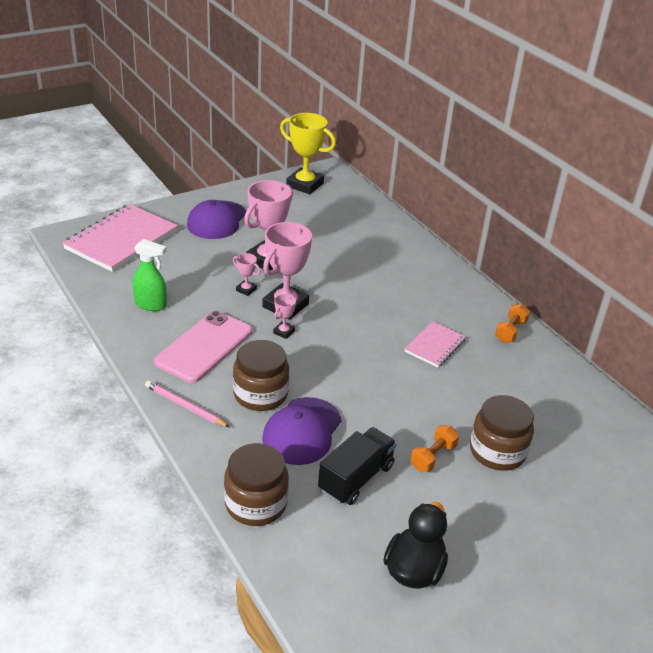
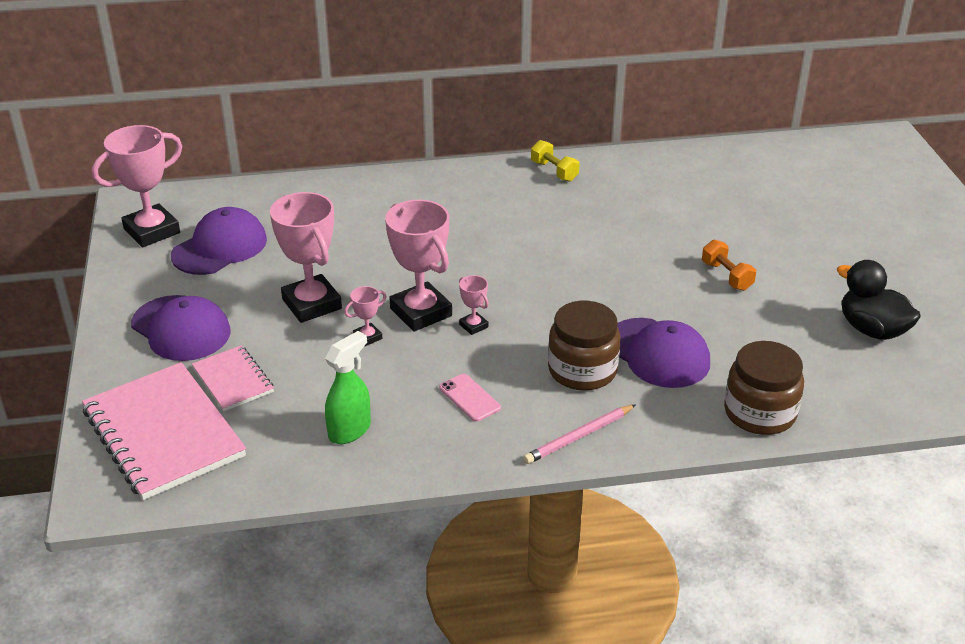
camera: 65 degrees left, 0 degrees up
pink phone [154,311,252,383] -> pink phone [439,374,501,422], size x0.47
yellow trophy [280,113,336,194] -> pink trophy [92,125,182,247]
black truck [318,427,397,505] -> none
pink notebook [404,321,466,367] -> pink notebook moved to [192,345,274,411]
brown jar [470,395,534,471] -> none
orange dumbbell [495,304,530,343] -> yellow dumbbell [531,140,579,182]
none -> purple cap [171,207,267,275]

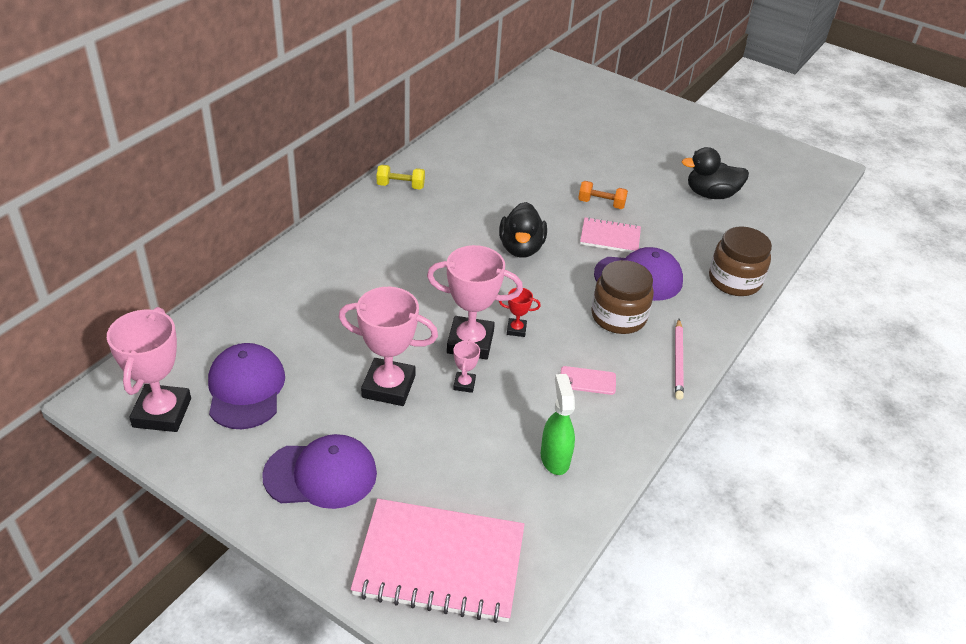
camera: 50 degrees left, 5 degrees up
pink notebook [192,345,274,411] -> pink notebook moved to [580,217,641,253]
pink trophy [459,275,489,335] -> red trophy [499,288,541,337]
none -> black duck [499,202,547,258]

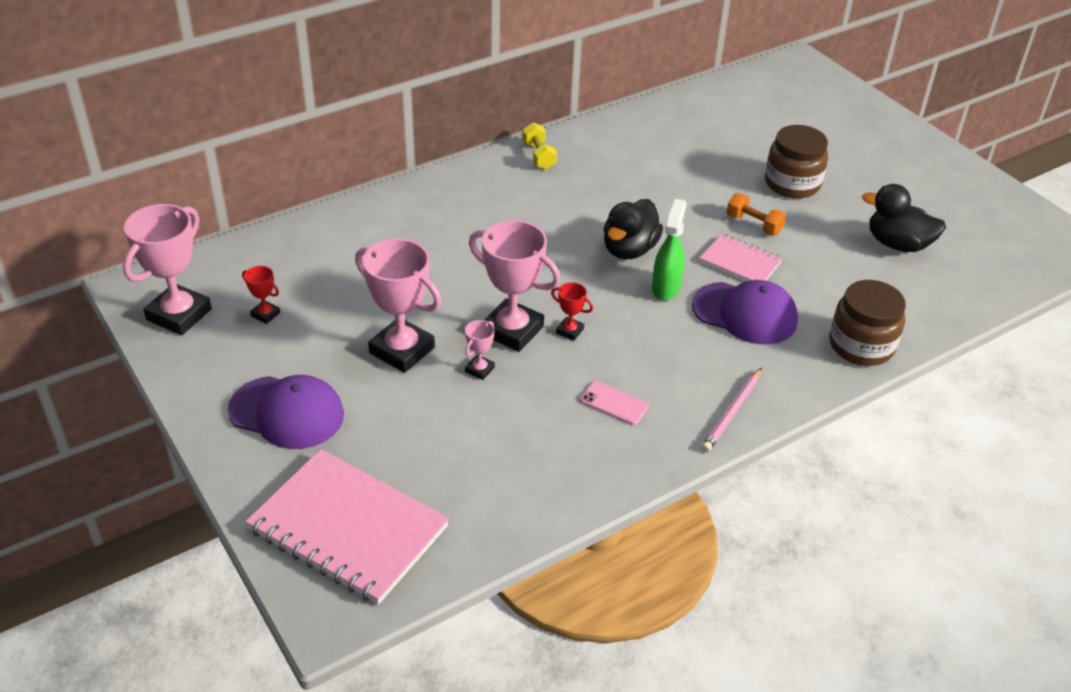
camera: 25 degrees right, 0 degrees up
purple cap [208,343,285,429] -> red trophy [242,266,280,324]
yellow dumbbell [377,165,425,189] -> yellow dumbbell turned 45 degrees clockwise [522,122,557,170]
green spray bottle [541,374,575,475] -> green spray bottle moved to [652,199,687,301]
brown jar [591,260,654,334] -> brown jar moved to [765,125,828,198]

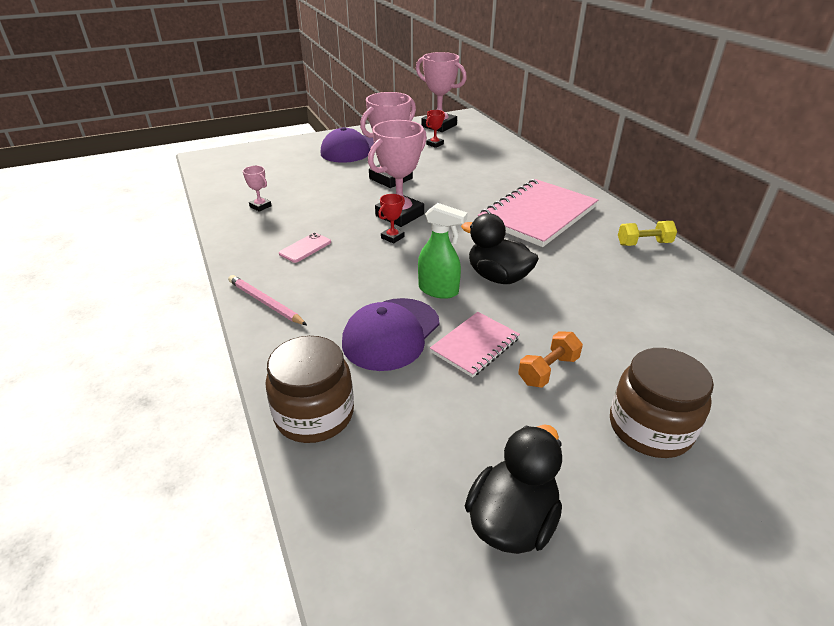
camera: 100 degrees right, 5 degrees down
pink notebook [245,449,449,605] -> pink notebook moved to [478,179,598,247]
pink trophy [465,320,495,380] -> pink trophy moved to [243,166,272,212]

